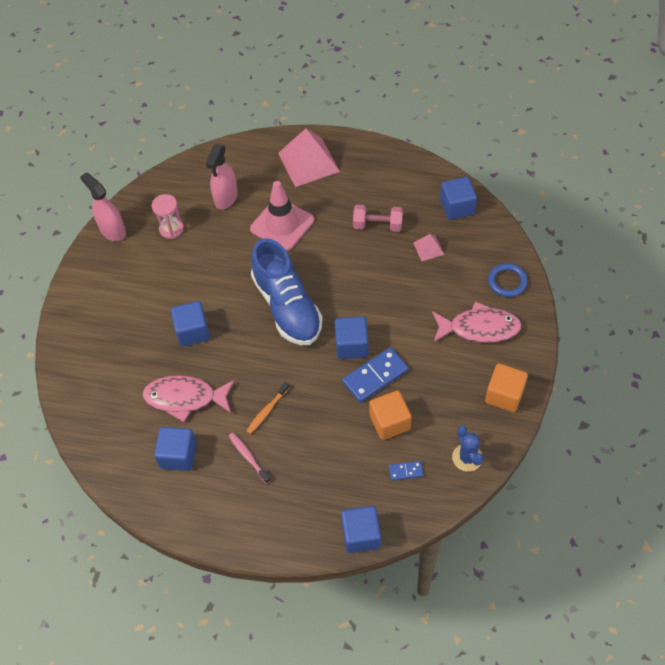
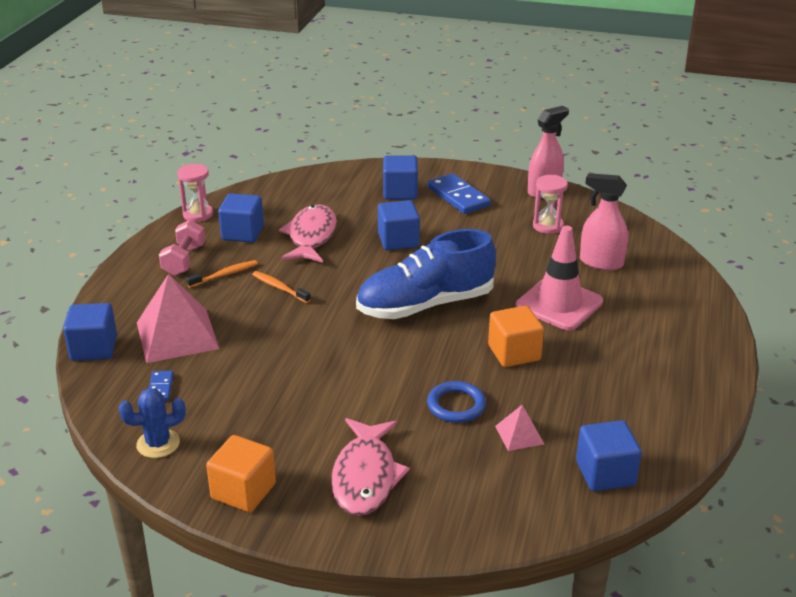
camera: 90 degrees right, 25 degrees down
pink toothbrush [229,433,271,484] -> orange toothbrush [186,260,258,288]
pink pyramid [278,129,340,187] -> pink pyramid moved to [137,274,219,363]
blue cube [334,316,369,359] -> blue cube moved to [383,155,418,199]
blue domino [342,347,409,403] -> blue domino moved to [428,173,491,214]
pink dumbbell [353,205,403,232] -> pink dumbbell moved to [159,220,205,276]
orange cube [369,391,411,440] -> orange cube moved to [488,306,544,367]
blue ring [488,263,528,297] -> blue ring moved to [427,381,486,423]
none -> pink hourglass [177,164,213,222]

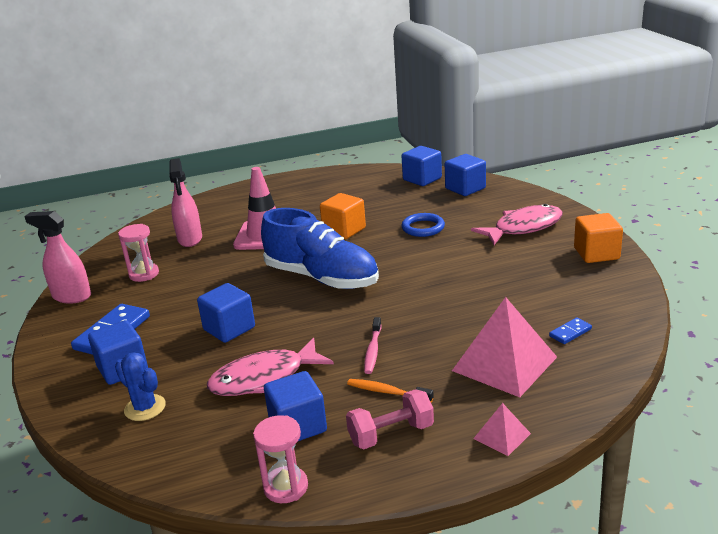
camera: 120 degrees left, 5 degrees down
blue cube [63,303,117,361] -> blue cube moved to [445,154,486,196]
blue cactus [119,388,186,458] -> blue cactus moved to [115,352,166,421]
orange toothbrush [252,271,311,303] -> pink toothbrush [364,317,381,374]
pink pyramid [495,405,544,451] -> pink pyramid moved to [473,403,531,456]

